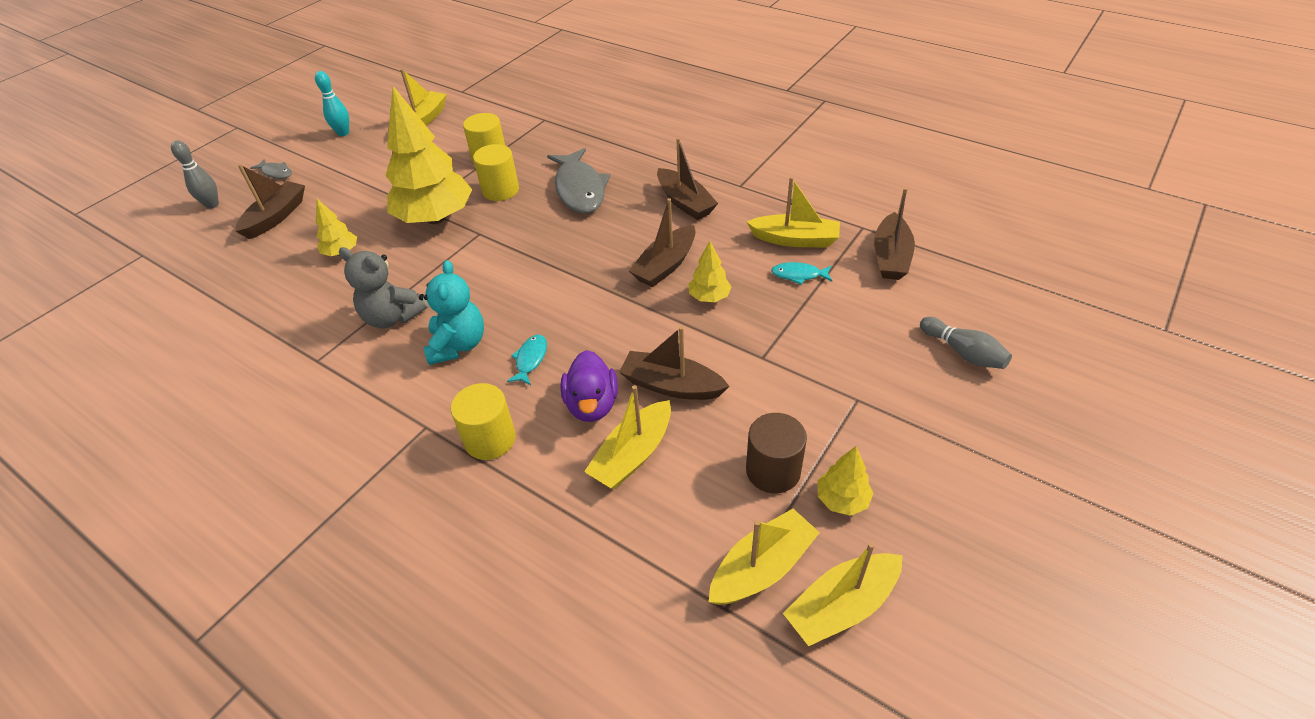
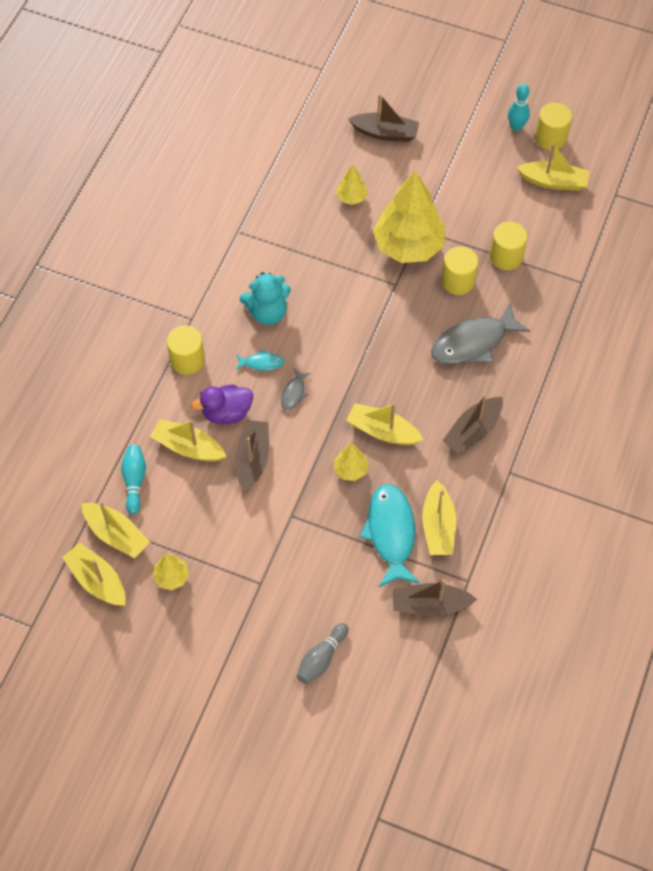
camera: 75 degrees right, 15 degrees up
grey bowling pin [171,140,219,209] -> none
grey fish [250,159,292,179] -> grey fish moved to [281,368,311,411]
grey teddy bear [339,247,428,328] -> none
brown boat [629,198,696,287] -> yellow boat [346,403,424,445]
brown cylinder [746,413,807,493] -> none
turquoise fish [771,262,832,285] -> turquoise fish [360,484,420,587], size x2.14
none -> turquoise bowling pin [121,445,146,514]
none -> yellow cylinder [535,103,572,150]

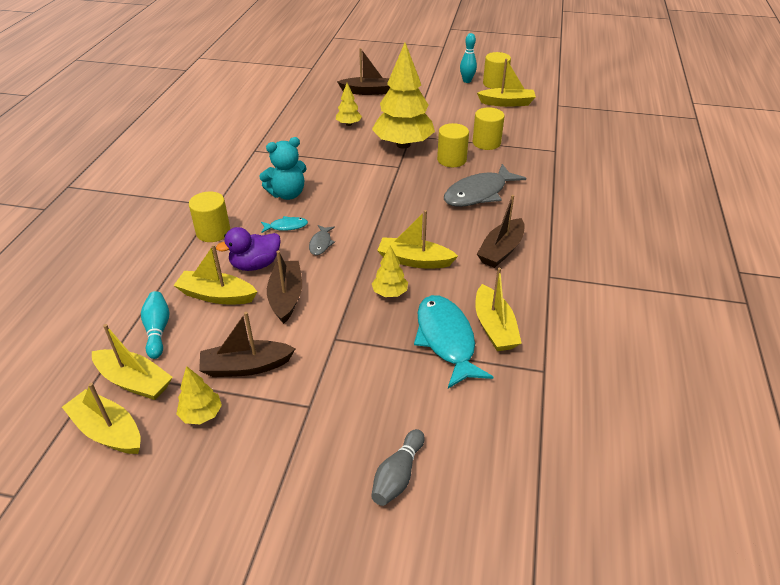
camera: 10 degrees left, 20 degrees down
brown boat [393,579,477,616] -> brown boat moved to [199,312,296,377]

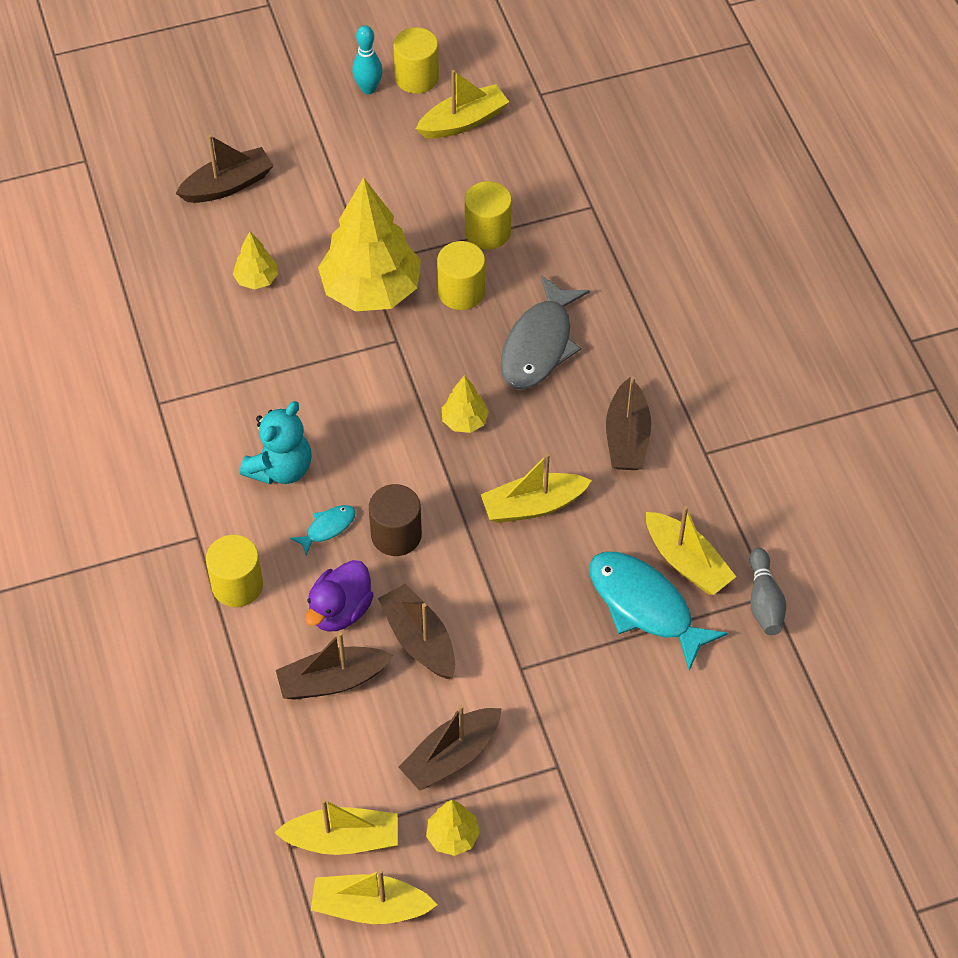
camera: 30 degrees left, 15 degrees up
turquoise bowling pin [141,291,169,359] -> none
yellow boat [173,244,257,304] -> brown boat [276,632,393,700]
grey fish [309,225,335,255] -> brown cylinder [369,484,422,556]
grey bowling pin [371,429,425,506] -> grey bowling pin moved to [749,548,786,635]
yellow tree [372,246,408,297] -> yellow tree moved to [442,375,489,433]

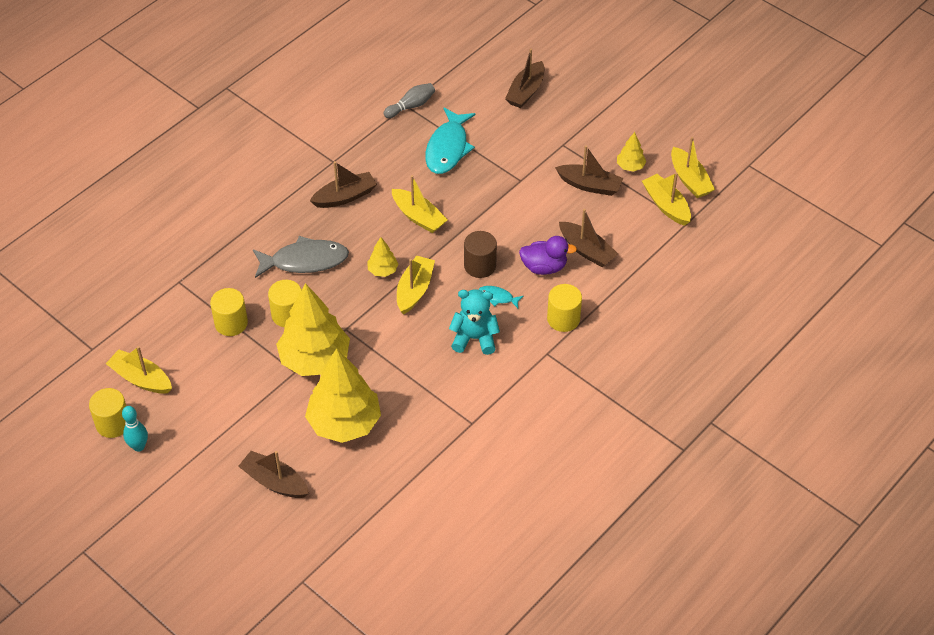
camera: 120 degrees left, 5 degrees down
yellow tree [232,231,278,289] -> yellow tree [305,348,381,443], size x2.23
brown boat [378,584,455,679] -> brown boat moved to [505,49,544,108]
yellow boat [646,506,736,595] -> yellow boat moved to [397,255,435,314]

